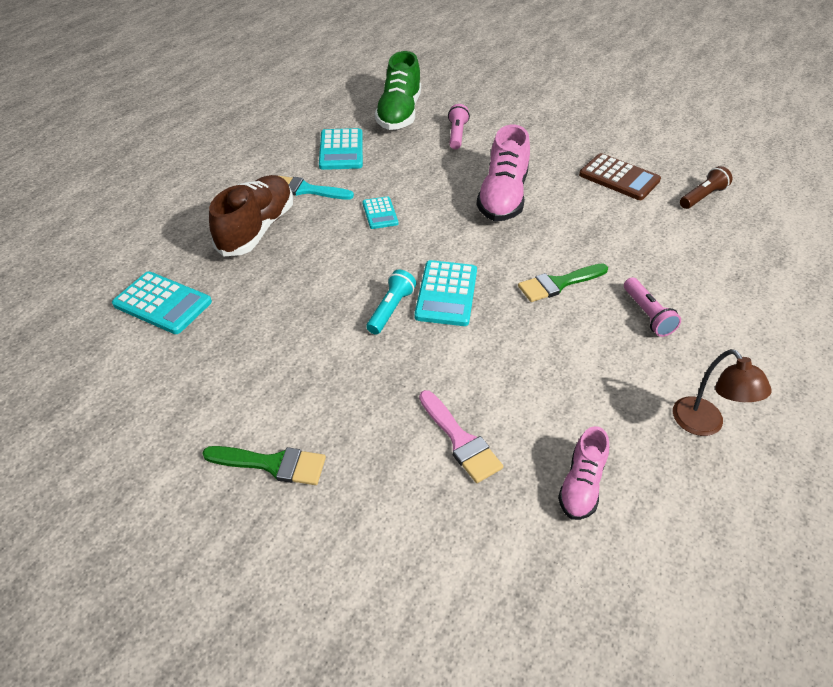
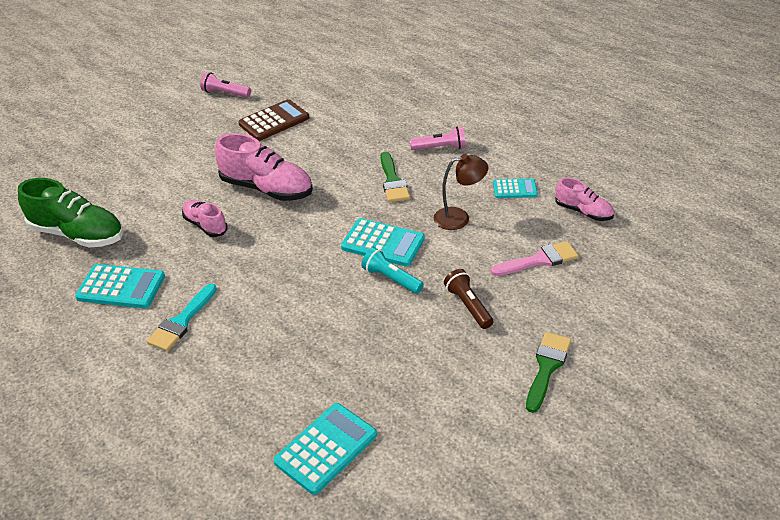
camera: 75 degrees left, 5 degrees down
brown shoe [209,175,293,256] -> none
turquoise calculator [362,197,398,229] -> turquoise calculator moved to [493,178,538,198]
pink flashlight [448,104,470,149] -> pink flashlight moved to [200,72,251,98]
brown lamp [673,349,772,436] -> brown lamp moved to [434,154,488,230]
brown flashlight [680,166,732,209] -> brown flashlight moved to [444,269,493,329]
none -> pink shoe [182,200,228,237]

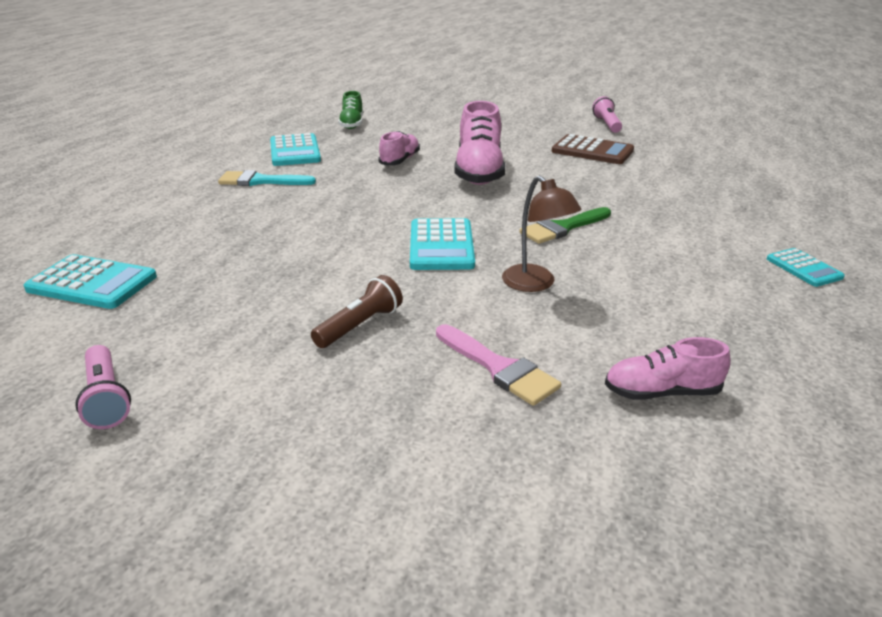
camera: 65 degrees right, 10 degrees down
green shoe [18,178,123,248] -> green shoe [338,91,363,129], size x0.56
turquoise flashlight [362,247,424,294] -> none
pink flashlight [410,127,466,150] -> pink flashlight moved to [75,345,131,429]
turquoise calculator [493,178,538,198] -> turquoise calculator moved to [767,248,845,287]
green brush [526,332,571,413] -> none
pink shoe [555,178,614,221] -> pink shoe turned 75 degrees clockwise [605,337,731,400]

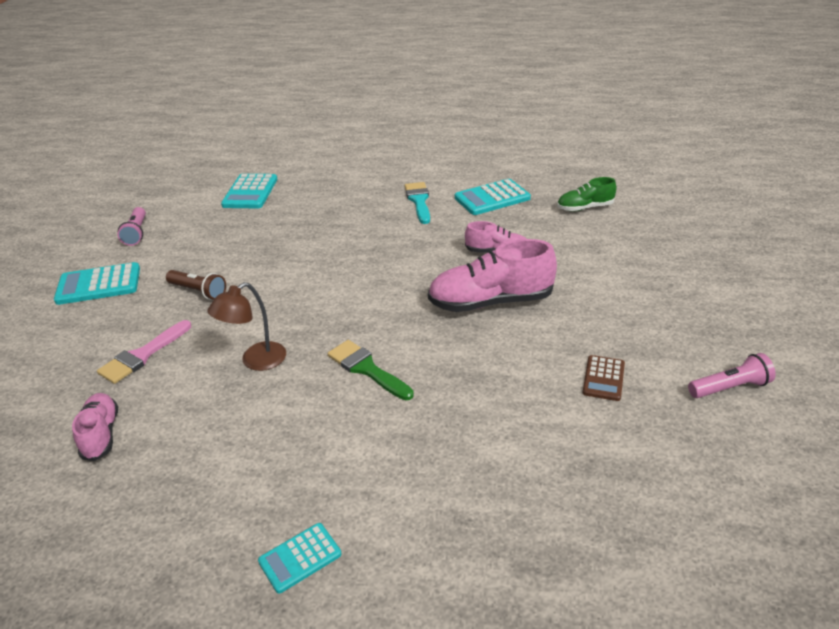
camera: 80 degrees right, 5 degrees up
pink flashlight [75,345,131,429] -> pink flashlight turned 60 degrees counterclockwise [117,207,146,246]
turquoise calculator [410,218,475,270] -> turquoise calculator moved to [54,262,140,305]
brown calculator [552,134,634,164] -> brown calculator [582,355,625,401], size x0.61

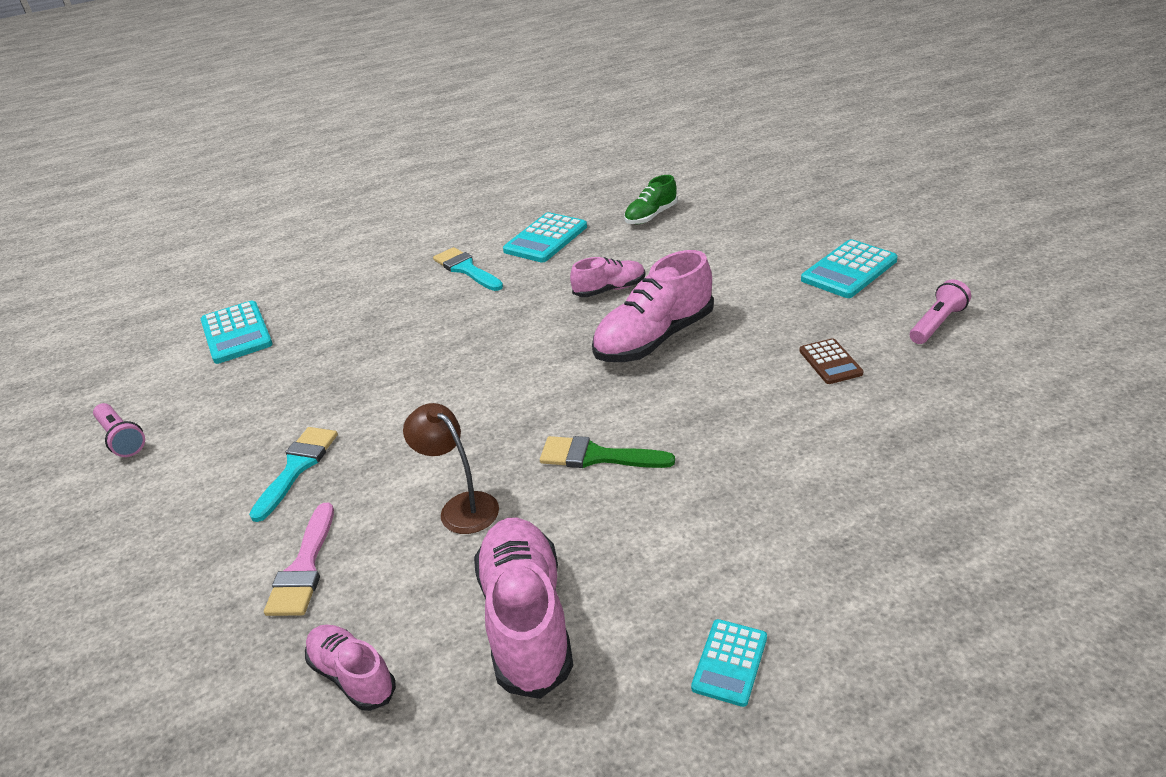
camera: 30 degrees left, 0 degrees up
turquoise calculator [54,262,140,305] -> turquoise calculator moved to [801,239,898,298]
brown flashlight [166,270,226,300] -> turquoise brush [249,427,338,522]
brown lamp [208,282,286,371] -> brown lamp turned 120 degrees clockwise [403,403,499,534]
none -> pink shoe [474,518,574,699]

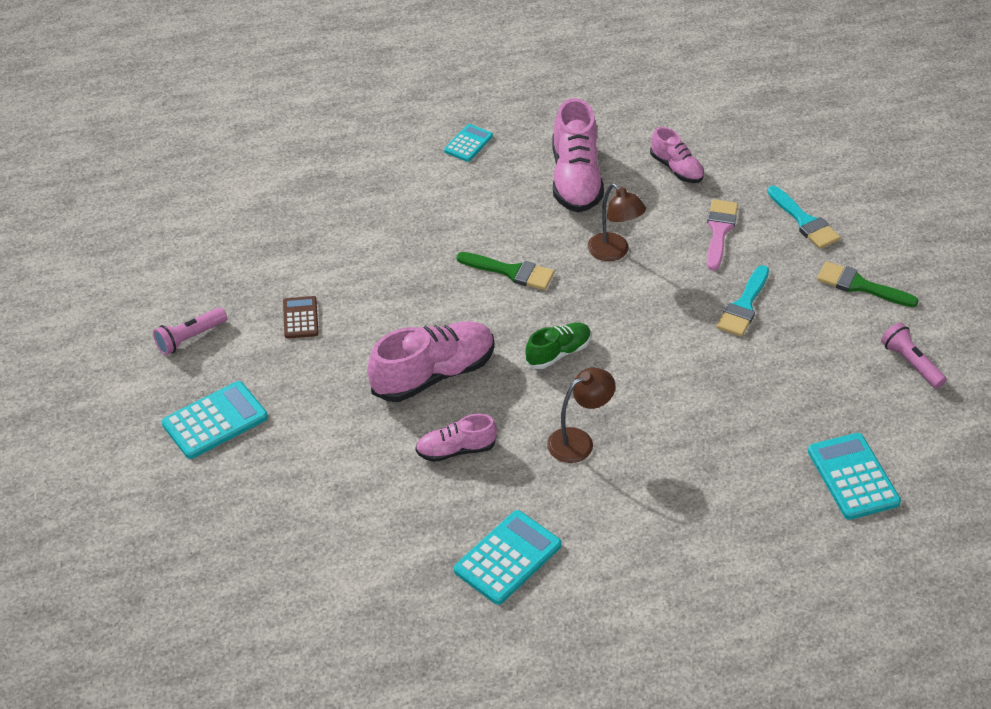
camera: 175 degrees left, 10 degrees up
turquoise brush [433,247,503,291] -> turquoise brush moved to [767,186,841,249]
green shoe [624,175,678,224] -> green shoe moved to [525,322,591,369]
none -> brown lamp [547,368,615,463]
none -> green brush [817,261,919,307]

